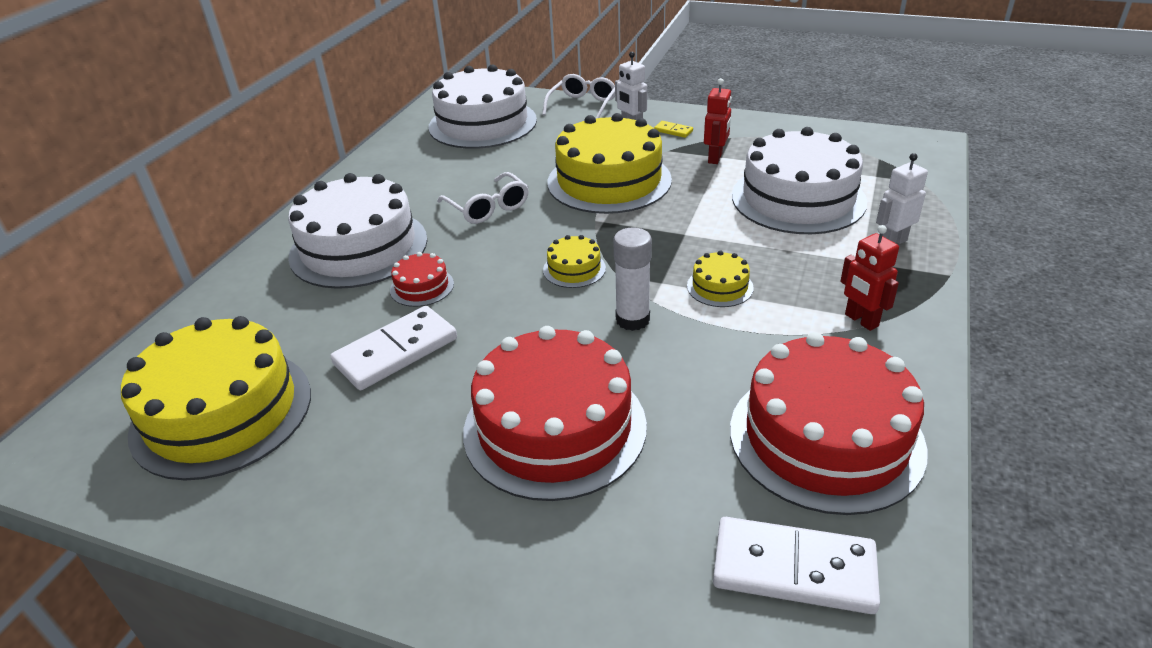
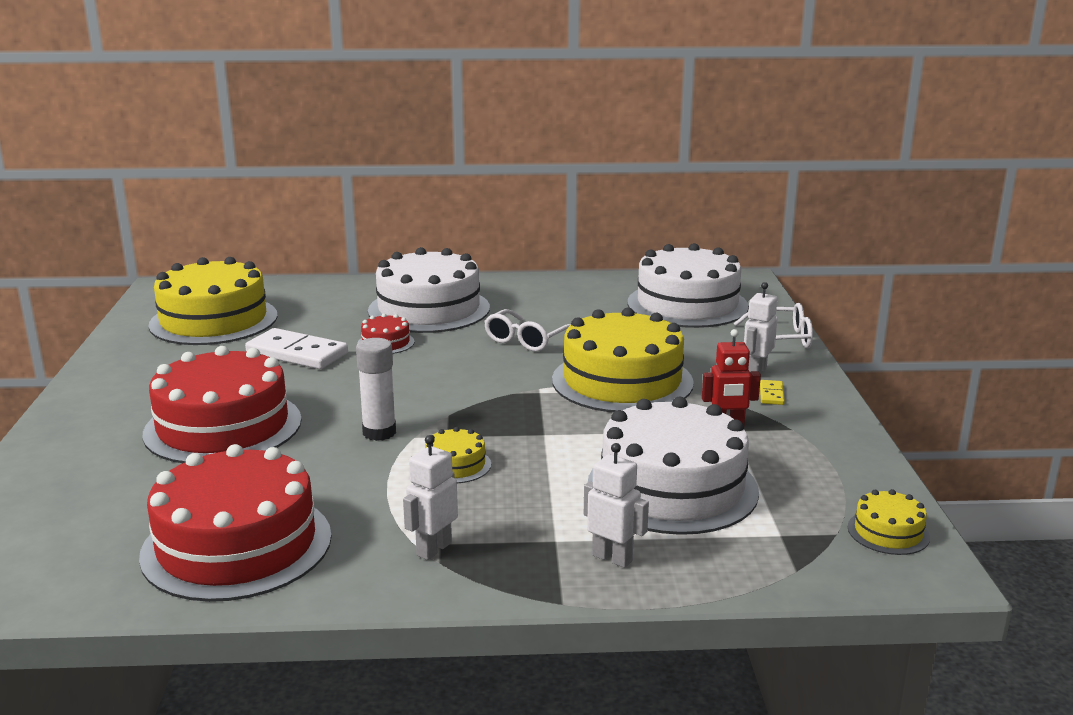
camera: 65 degrees right, 15 degrees down
yellow cake [543,235,606,288] -> yellow cake moved to [848,489,930,555]
white domino [713,517,880,614] -> none
red robot [840,225,899,331] -> white robot [403,435,458,560]

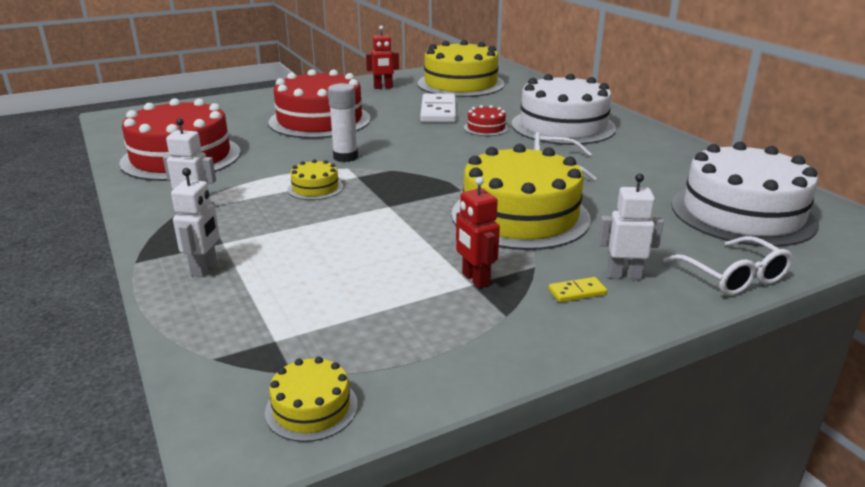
camera: 65 degrees right, 5 degrees up
white cake [588,397,759,535] -> none
none -> red robot [366,25,399,89]

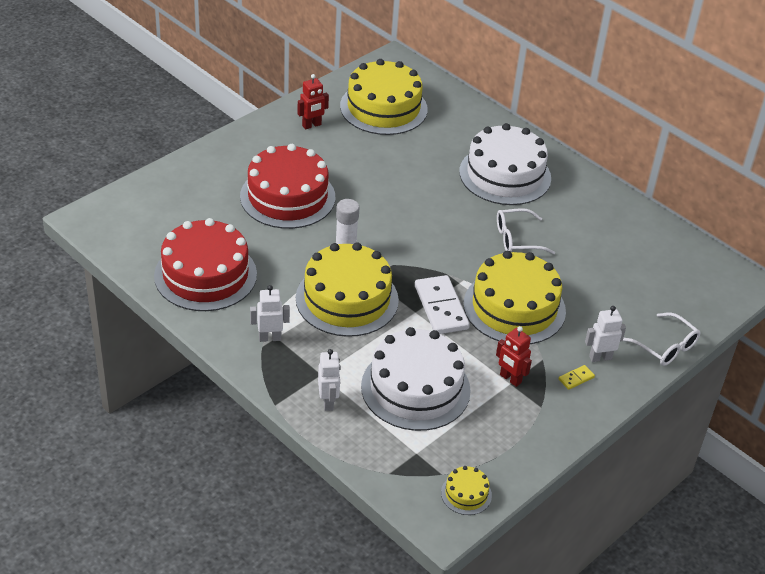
camera: 20 degrees left, 15 degrees up
yellow cake [288,159,343,200] -> yellow cake [296,243,399,337], size x2.30
white domino [420,94,456,123] -> white domino moved to [415,275,470,334]
red cake [464,105,509,136] -> none
white cake [671,142,819,247] -> white cake moved to [361,327,471,431]

